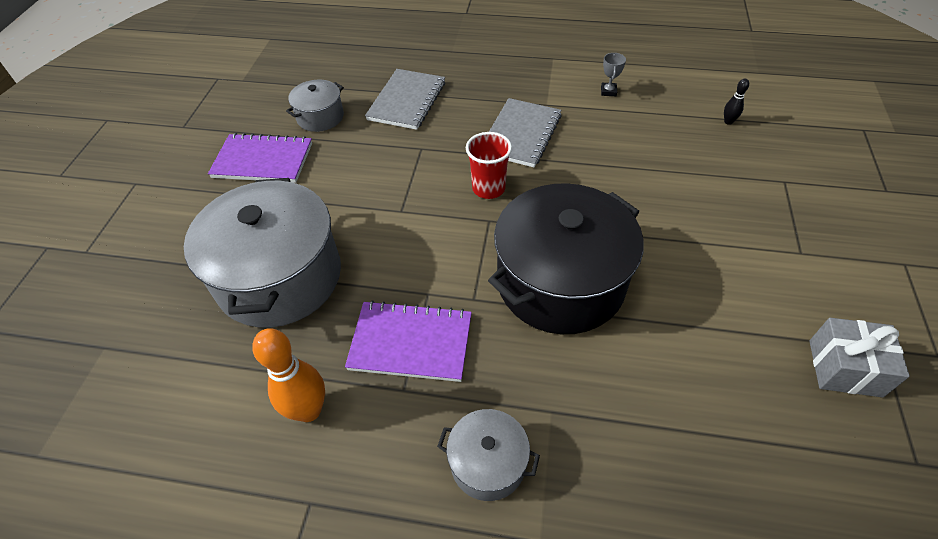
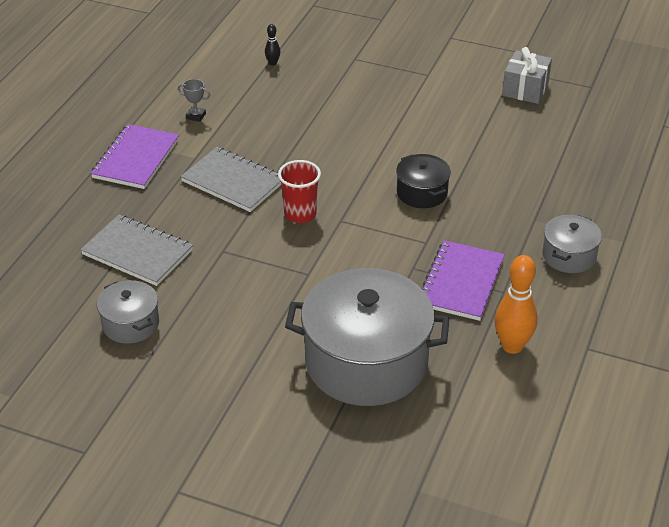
camera: 80 degrees left, 10 degrees down
purple notebook [208,133,312,183] -> purple notebook moved to [91,124,179,189]
black pot [488,183,644,334] -> black pot [396,154,451,208], size x0.48

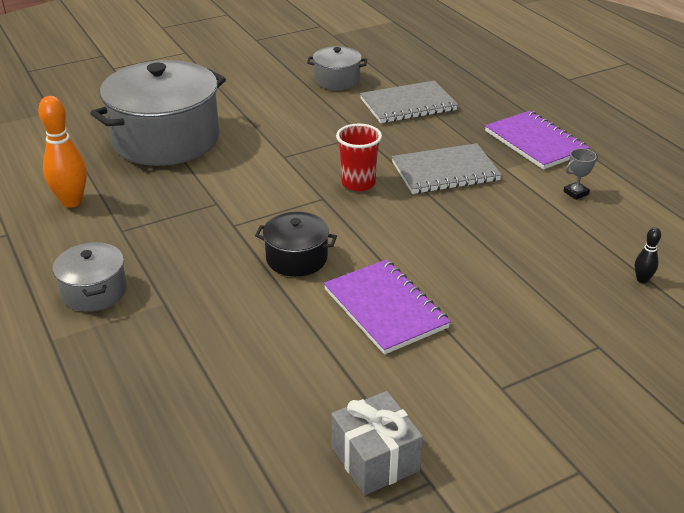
camera: 130 degrees right, 5 degrees down
purple notebook [422,240,505,321] -> purple notebook moved to [324,259,451,355]

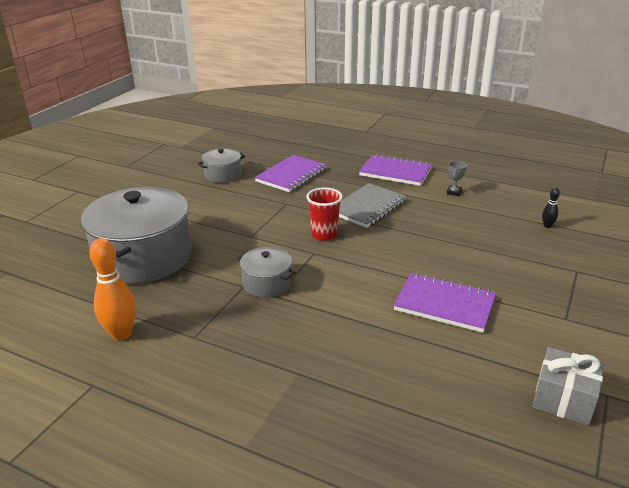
camera: 35 degrees left, 5 degrees down
grey pot [53,242,127,312] -> grey pot moved to [237,247,296,298]
black pot [255,212,337,277] -> none
grey notebook [360,80,458,123] -> purple notebook [254,155,327,192]

